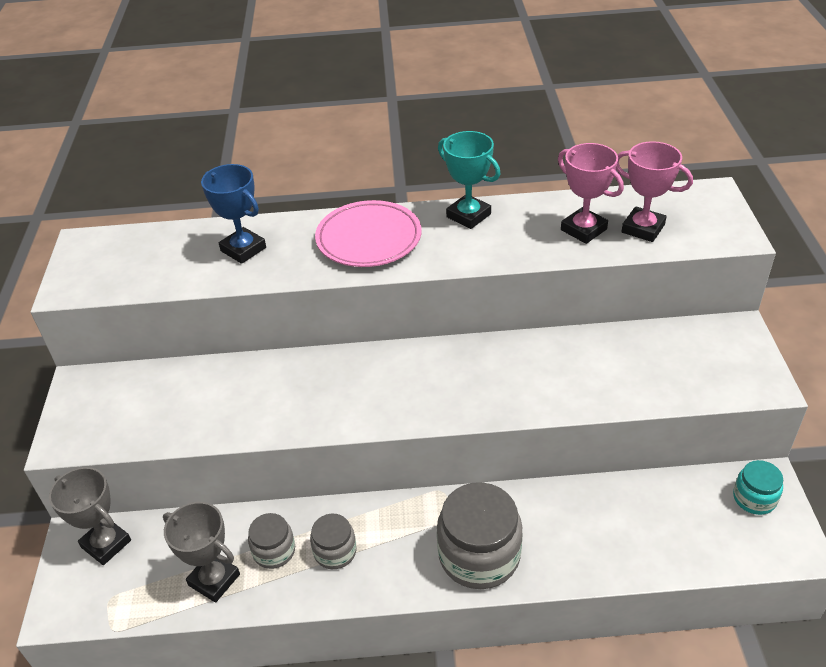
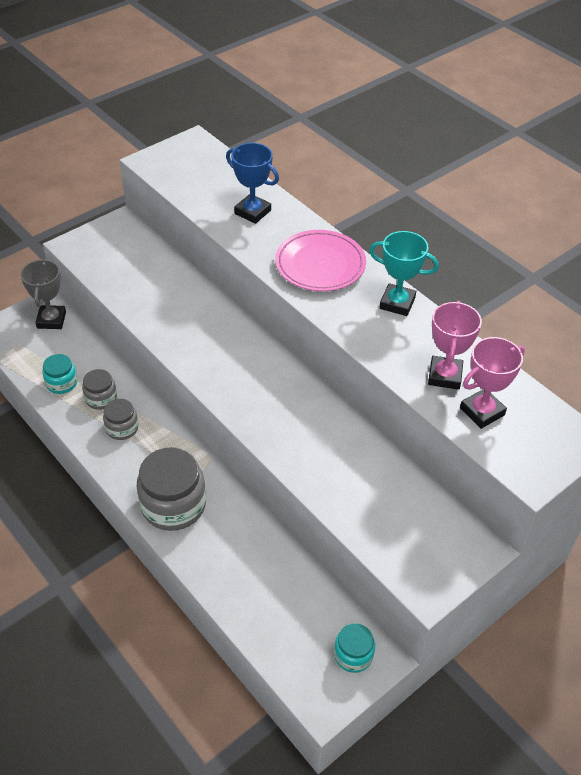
camera: 50 degrees right, 5 degrees up
grey trophy [163,502,240,603] -> turquoise jar [42,354,77,394]
blue trophy [201,164,266,264] -> blue trophy turned 60 degrees counterclockwise [226,143,279,224]
turquoise trophy [438,131,501,229] -> turquoise trophy turned 75 degrees counterclockwise [369,231,439,316]
pink trophy [616,141,693,242] -> pink trophy turned 60 degrees clockwise [460,337,525,429]

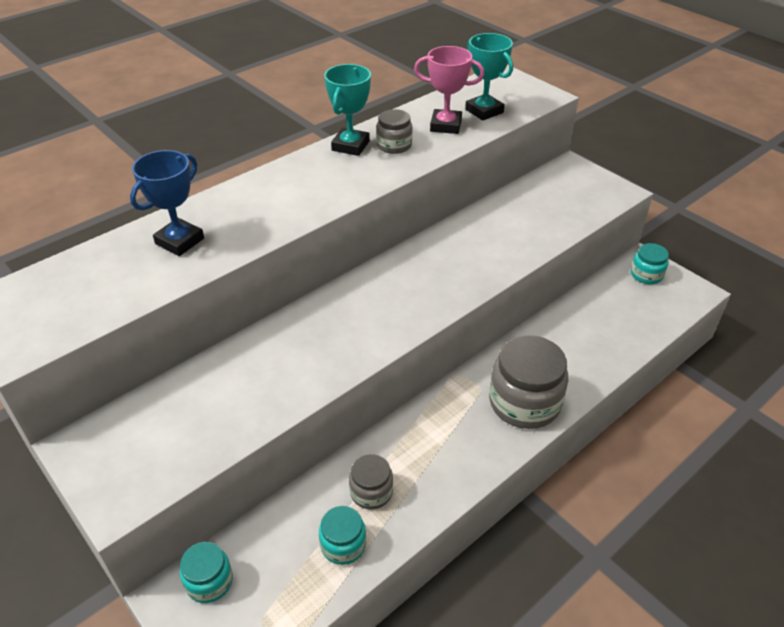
camera: 90 degrees left, 5 degrees down
grey trophy [20,259,66,329] -> turquoise jar [180,542,233,603]
grey jar [103,399,138,440] -> grey jar moved to [376,109,413,154]
pink plate [275,230,366,291] -> none
pink trophy [460,337,525,429] -> turquoise trophy [465,33,513,121]

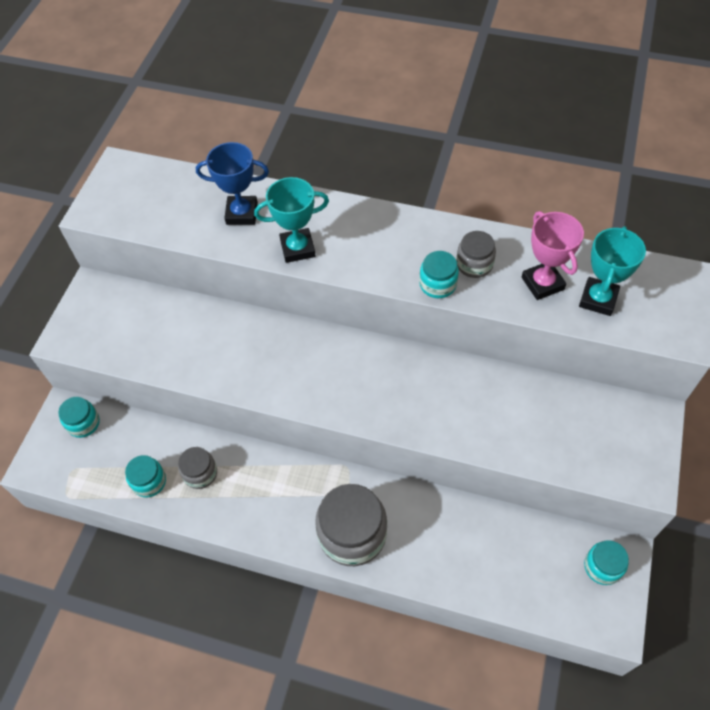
camera: 60 degrees right, 15 degrees up
turquoise trophy [324,64,371,156] -> turquoise trophy moved to [254,177,329,263]
none -> turquoise jar [419,251,459,298]

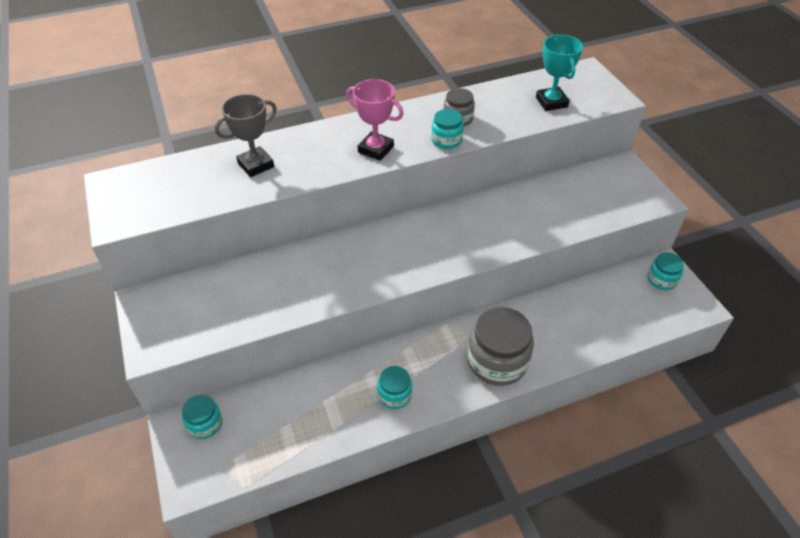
camera: 40 degrees left, 10 degrees down
turquoise jar [125,455,166,498] -> turquoise jar moved to [377,366,412,409]
grey jar [178,447,217,489] -> none
blue trophy [196,142,269,225] -> grey trophy [215,94,277,177]
turquoise trophy [254,177,329,263] -> none
pink trophy [522,211,584,300] -> pink trophy moved to [346,79,403,161]

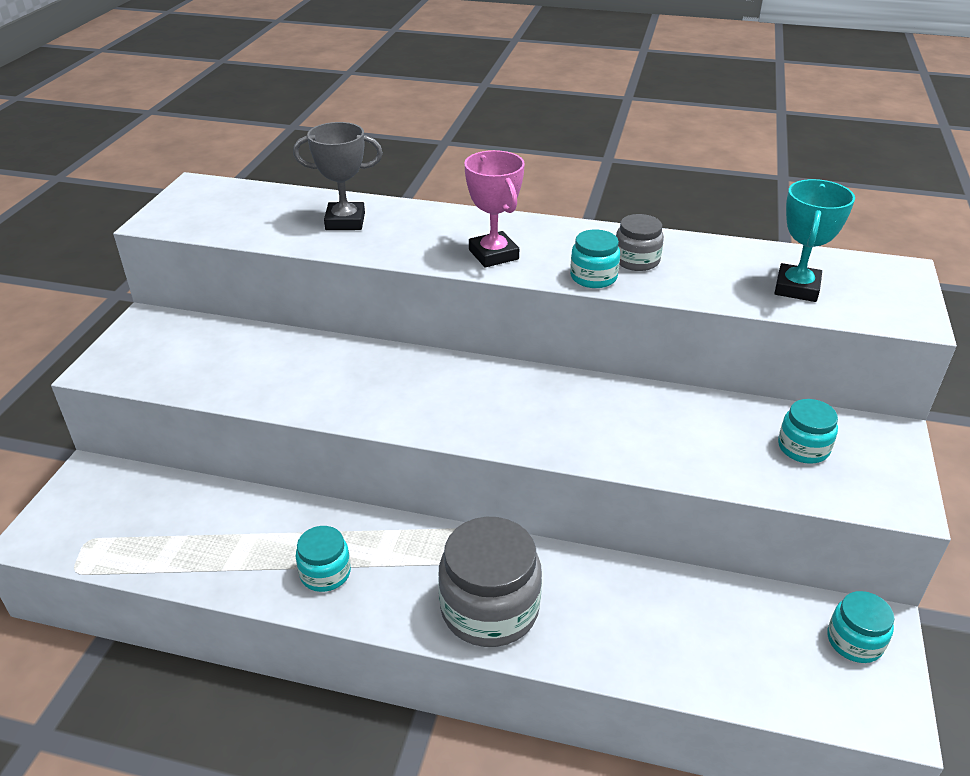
camera: 35 degrees right, 10 degrees down
turquoise jar [182,394,223,439] -> turquoise jar moved to [778,399,838,464]

